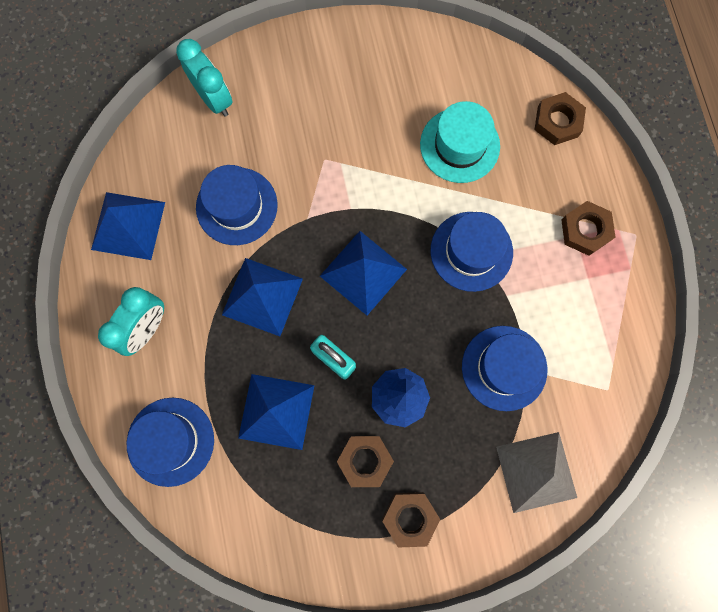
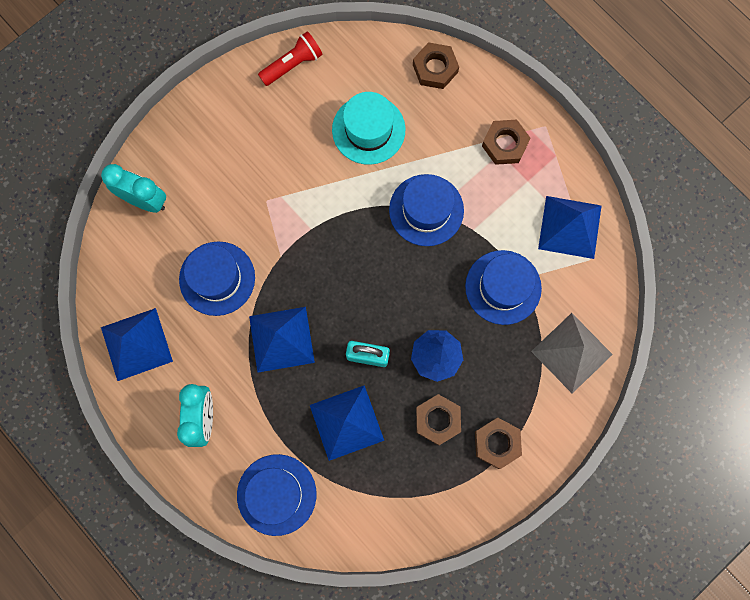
camera: 30 degrees left, 0 degrees up
blue pyramid [320,231,407,315] -> blue pyramid moved to [538,196,601,259]
none -> red flashlight [258,31,323,86]

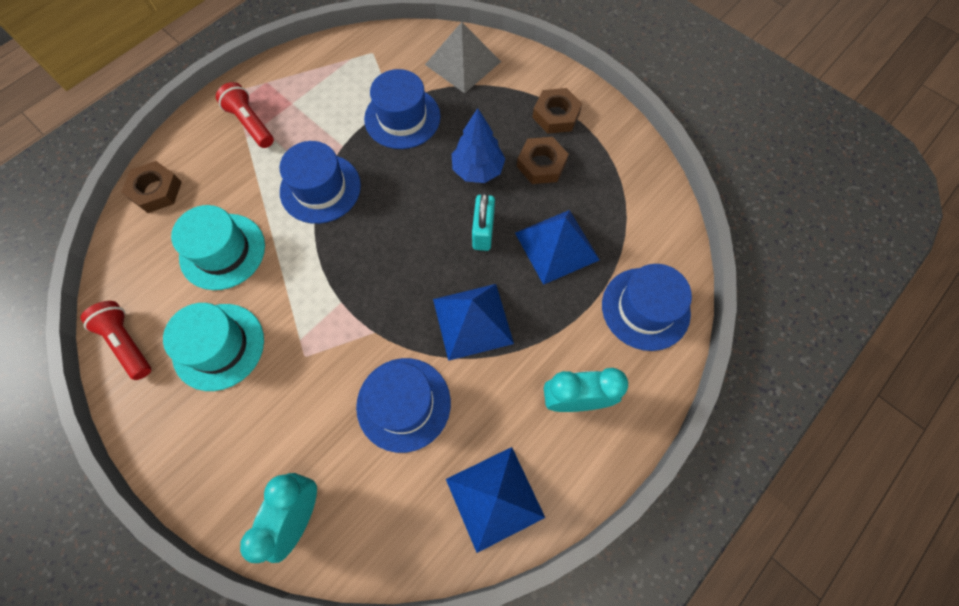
camera: 95 degrees left, 10 degrees down
brown nut [482,120,531,165] -> red flashlight [216,82,274,148]
blue pyramid [538,196,601,259] -> none
none -> turquoise hat [163,303,264,391]

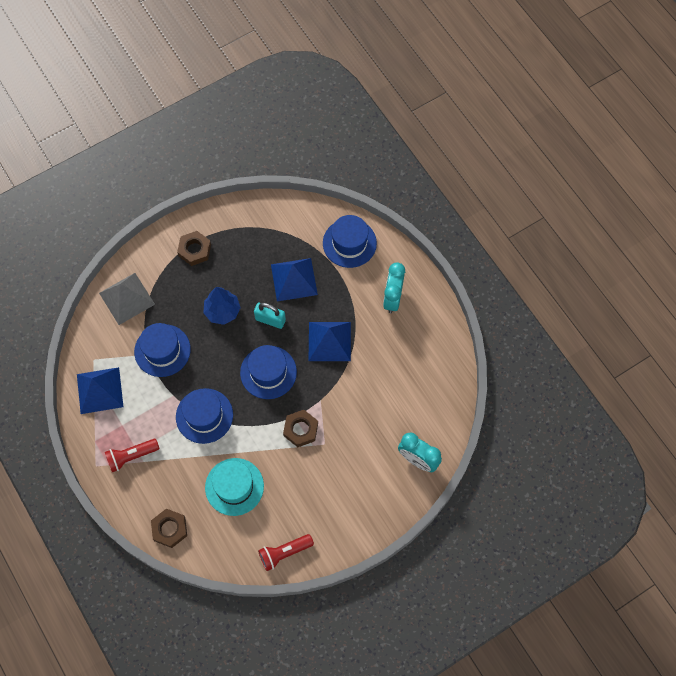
camera: 75 degrees left, 0 degrees up
turquoise hat [163,303,264,391] -> none
blue hat [356,358,451,453] -> blue hat moved to [240,345,297,399]
blue pyramid [446,447,545,553] -> blue pyramid moved to [77,367,123,414]
brown nut [517,137,569,184] -> brown nut moved to [283,410,318,447]

